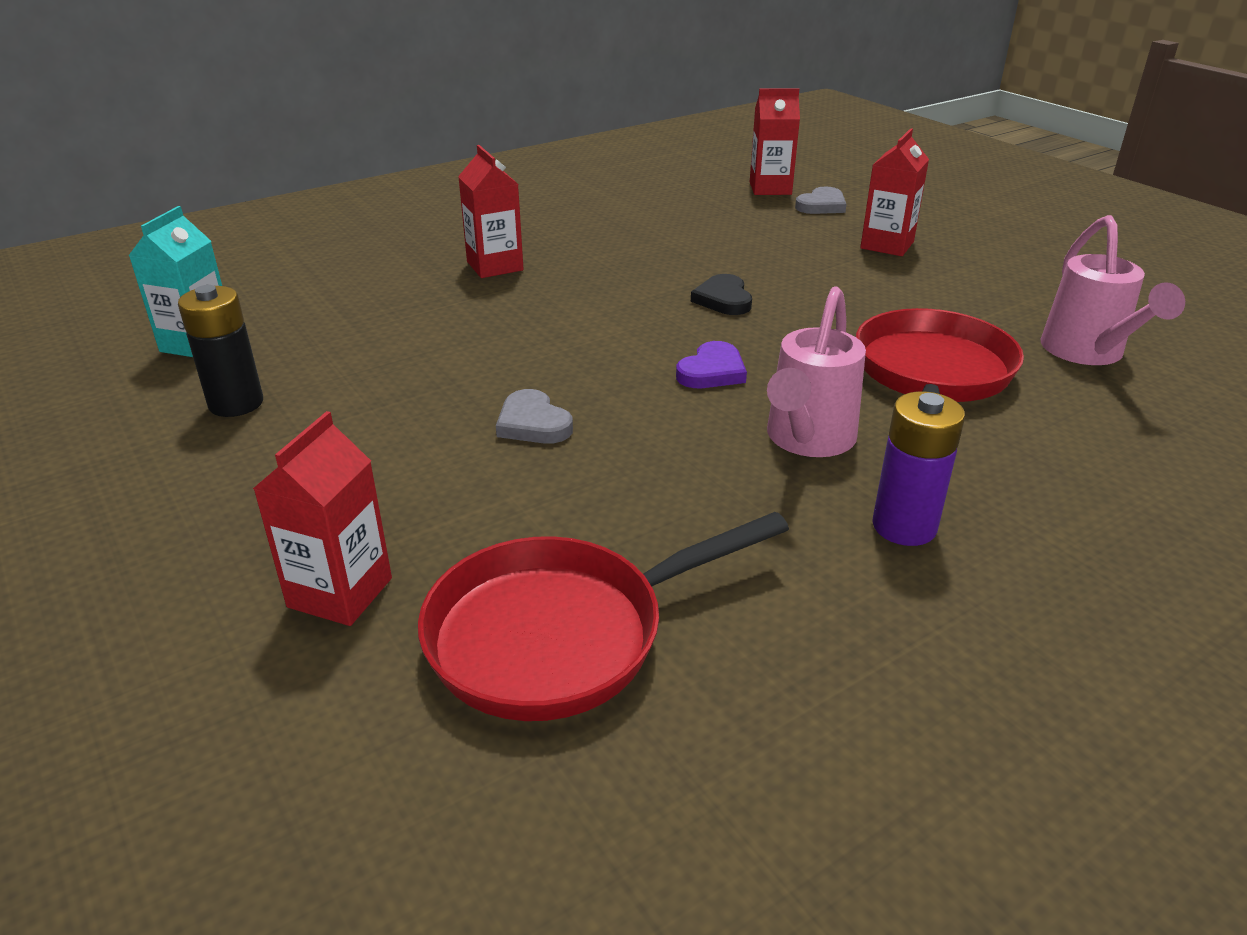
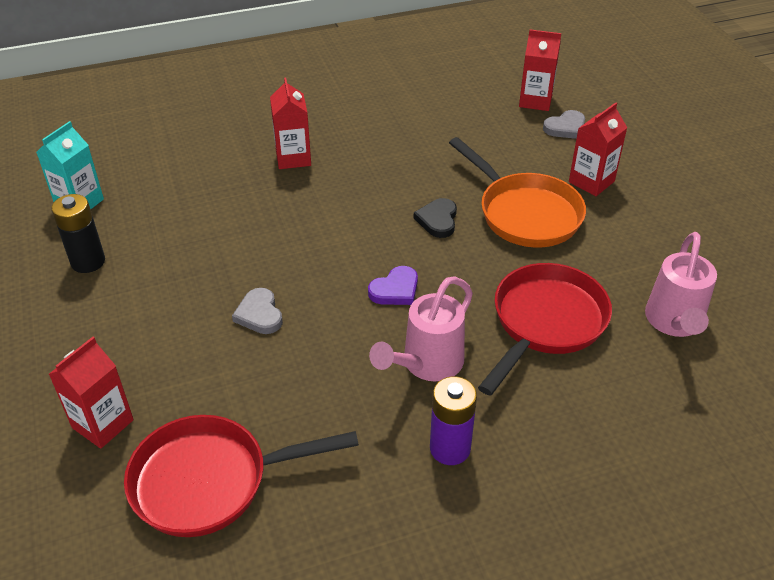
camera: 15 degrees right, 10 degrees up
none -> orange pan [449,137,586,248]

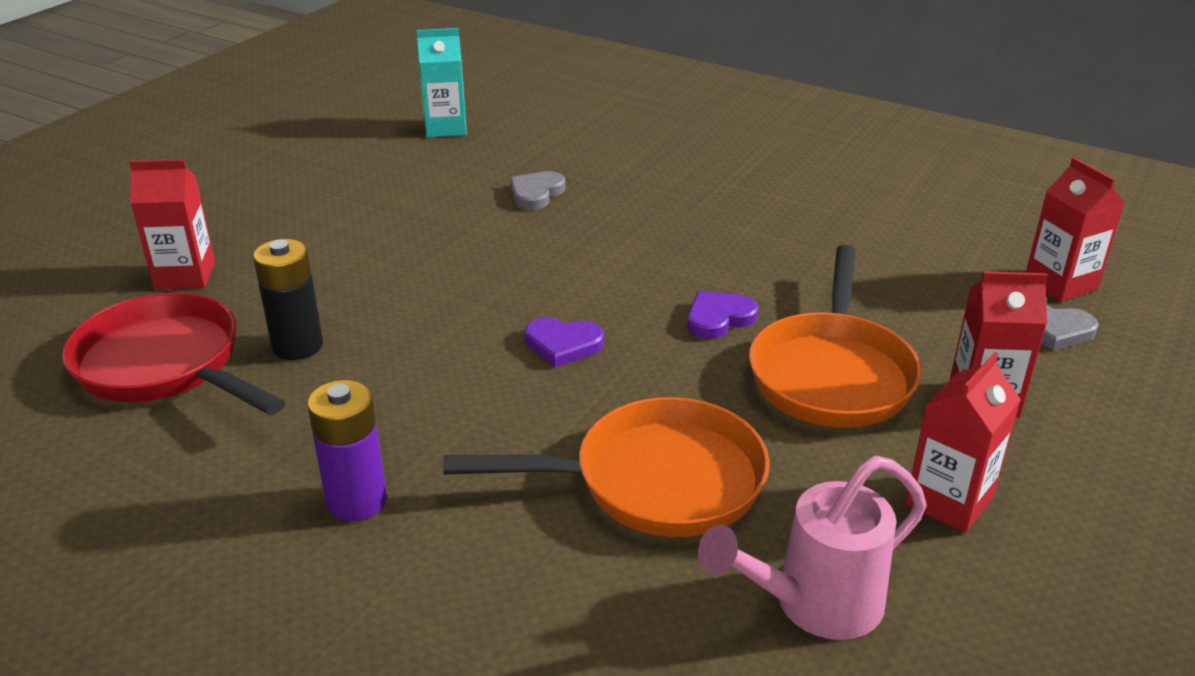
camera: 50 degrees right, 10 degrees down
black battery [51,194,105,273] -> black battery moved to [253,239,323,360]
grey heart [232,288,283,334] -> grey heart moved to [510,171,565,210]
red carton [270,78,311,169] -> red carton moved to [905,352,1021,533]
pink watering can [369,276,473,381] -> none
black heart [414,198,457,238] -> purple heart [687,291,758,339]
red pan [478,263,612,396] -> orange pan [443,397,770,537]

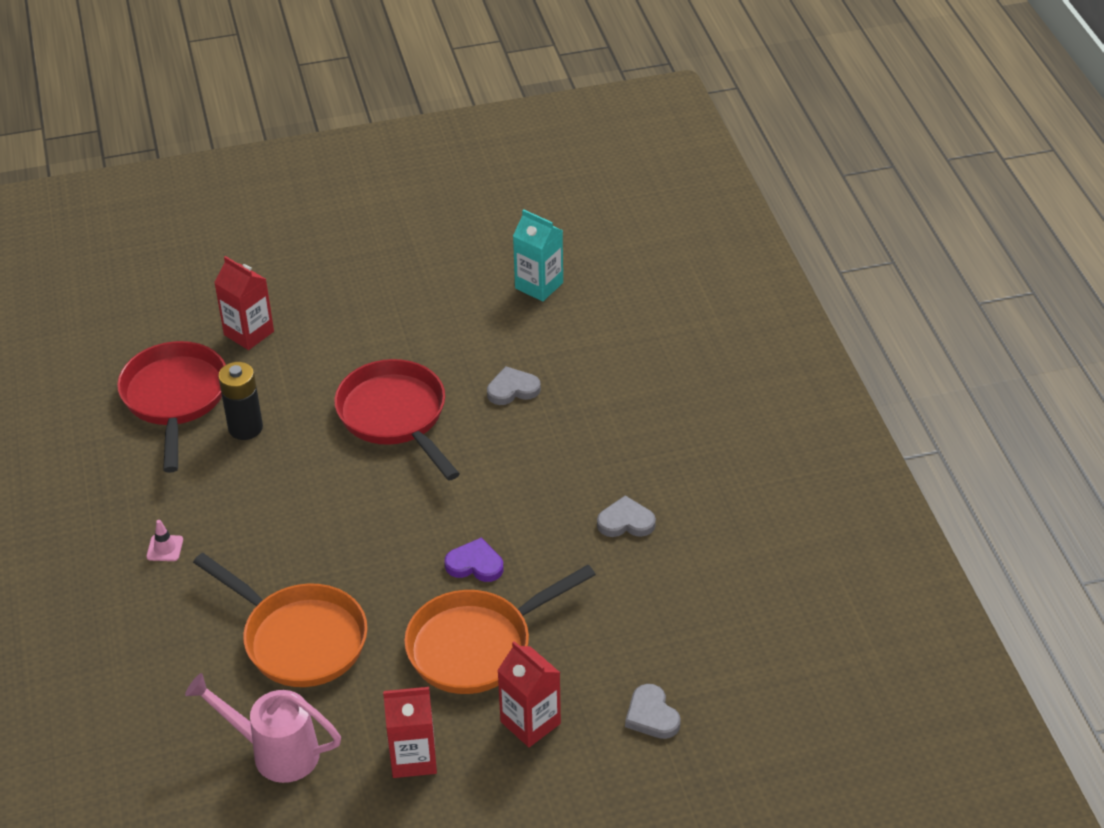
camera: 45 degrees right, 10 degrees up
purple battery [307,380,387,521] -> pink traffic cone [146,520,183,561]
purple heart [525,317,604,368] -> none
red carton [1026,157,1125,302] -> none
none -> red pan [334,359,460,481]
none -> grey heart [597,496,656,537]

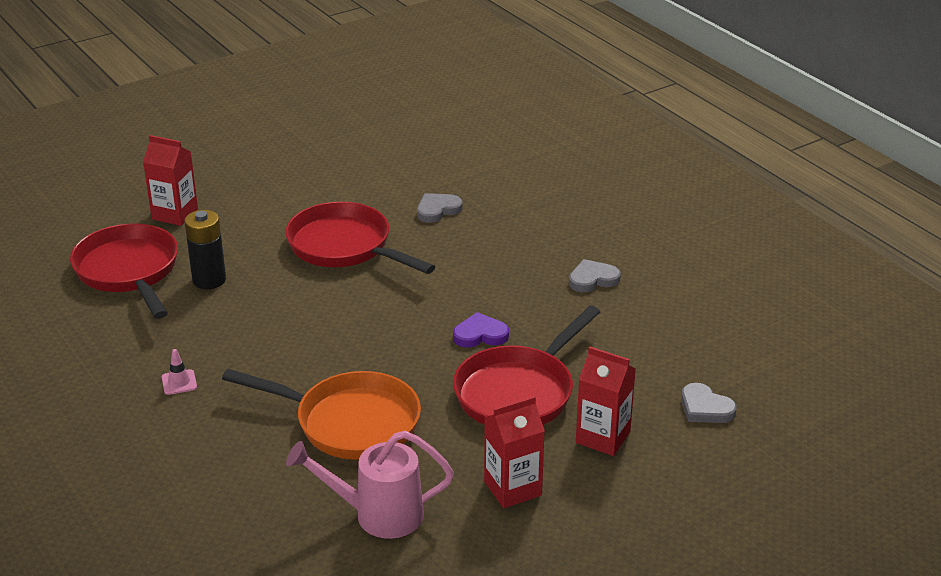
camera: 20 degrees left, 10 degrees down
orange pan [404,565,596,694] -> red pan [453,306,600,425]
turquoise carton [513,209,563,301] -> none

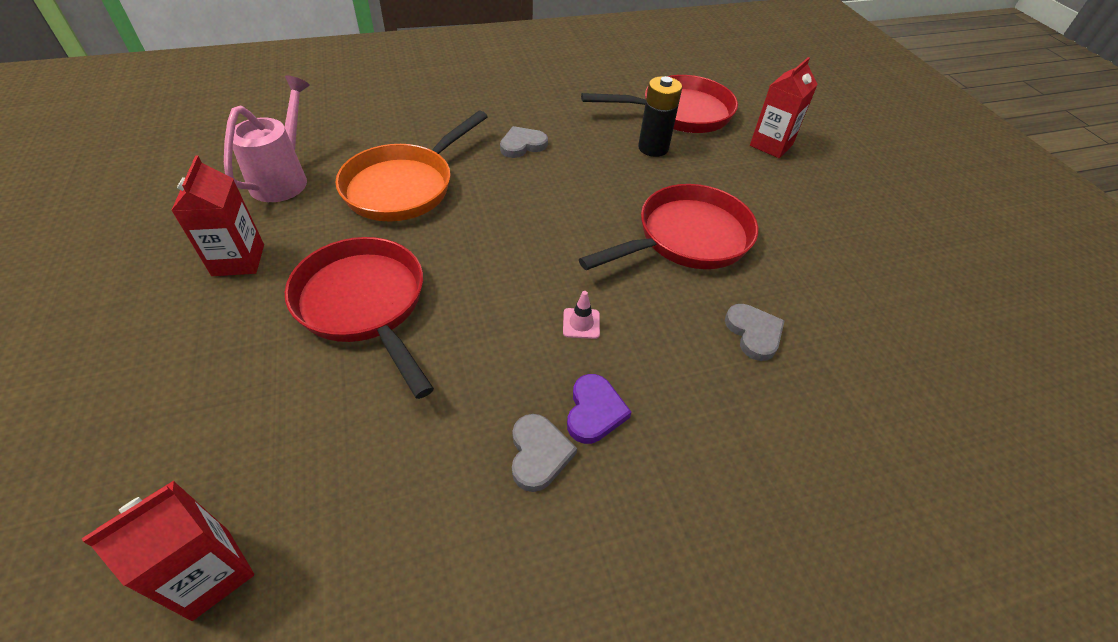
camera: 105 degrees right, 15 degrees up
pink traffic cone [162,349,197,395] -> pink traffic cone moved to [563,291,600,339]
purple heart [453,312,509,348] -> purple heart moved to [567,374,632,444]
red carton [576,346,636,456] -> red carton moved to [82,481,254,621]
grey heart [681,383,737,423] -> grey heart moved to [500,126,548,158]

